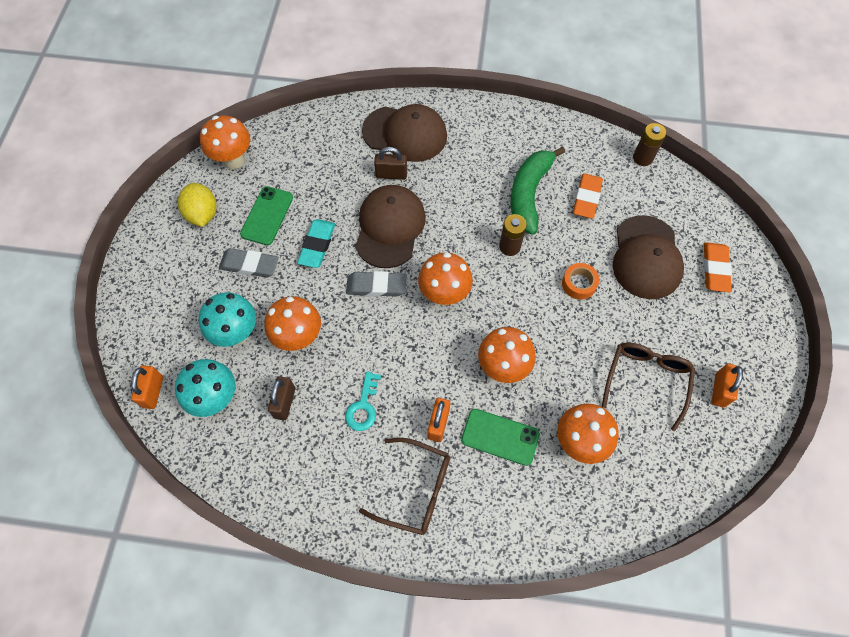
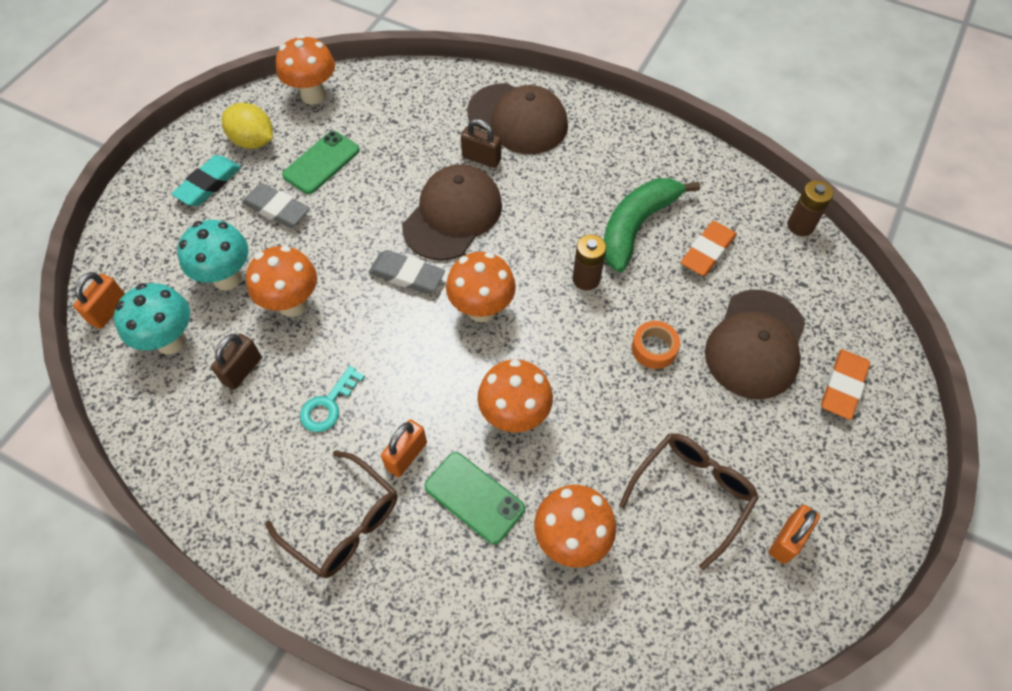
camera: 20 degrees right, 5 degrees down
yellow lemon [178,183,217,227] -> yellow lemon turned 60 degrees counterclockwise [222,103,273,149]
turquoise eraser [297,219,335,268] -> turquoise eraser moved to [171,155,241,206]

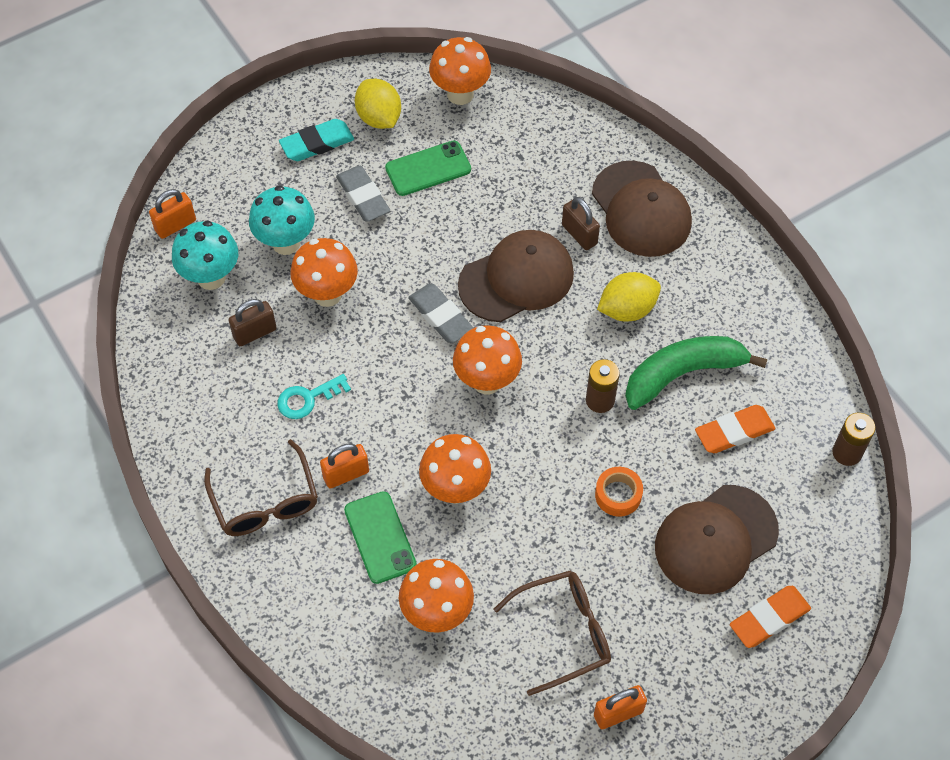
camera: 30 degrees right, 0 degrees up
none -> yellow lemon [597,272,661,321]

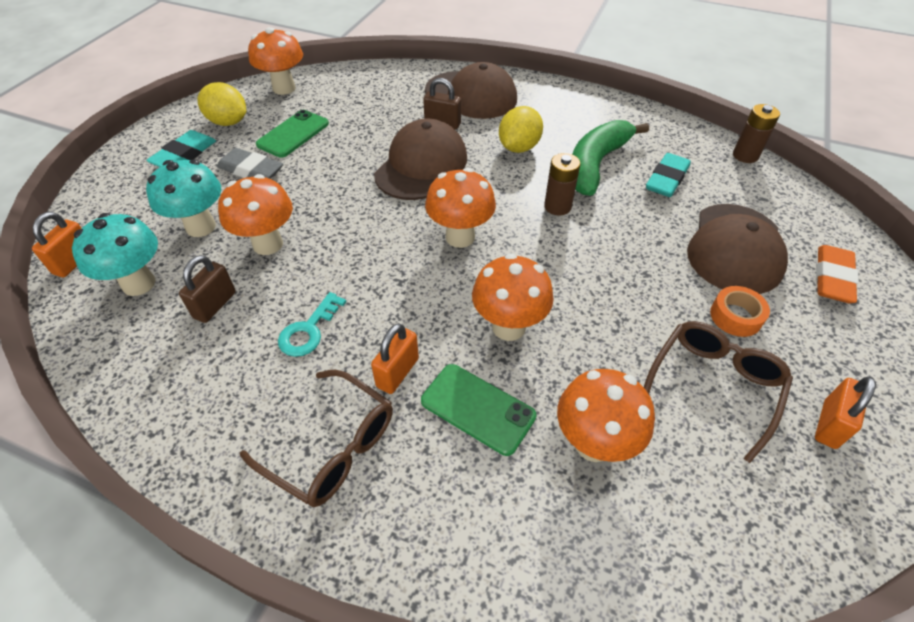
camera: 35 degrees left, 10 degrees down
grey eraser [408,284,473,343] -> none
orange tape [595,467,643,517] -> orange tape moved to [710,286,770,337]
orange eraser [695,405,776,453] -> turquoise eraser [646,153,691,197]

